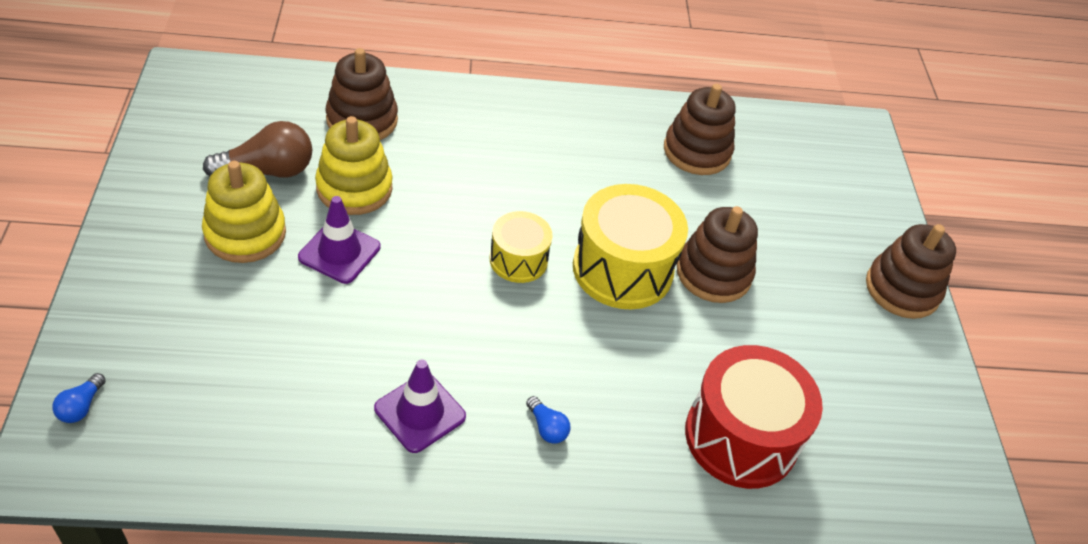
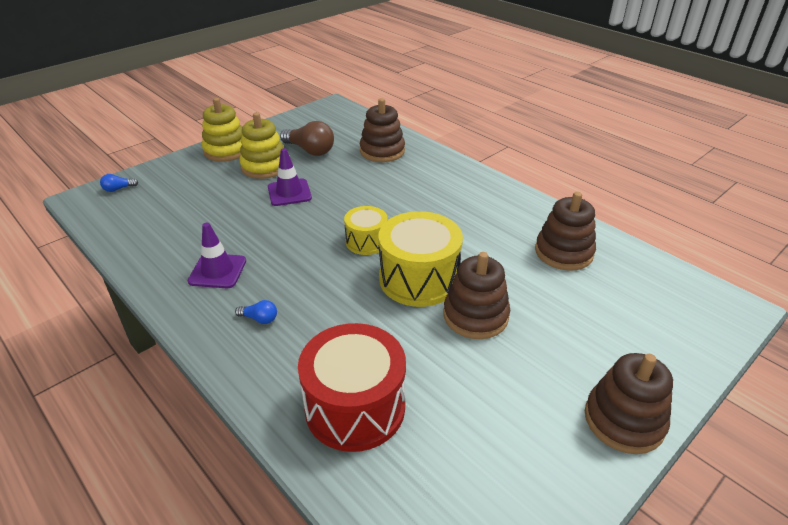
camera: 55 degrees right, 10 degrees down
yellow stacking toy [315,116,392,215] -> yellow stacking toy moved to [202,98,243,162]
blue light bulb [526,396,570,444] -> blue light bulb turned 90 degrees counterclockwise [235,300,277,324]

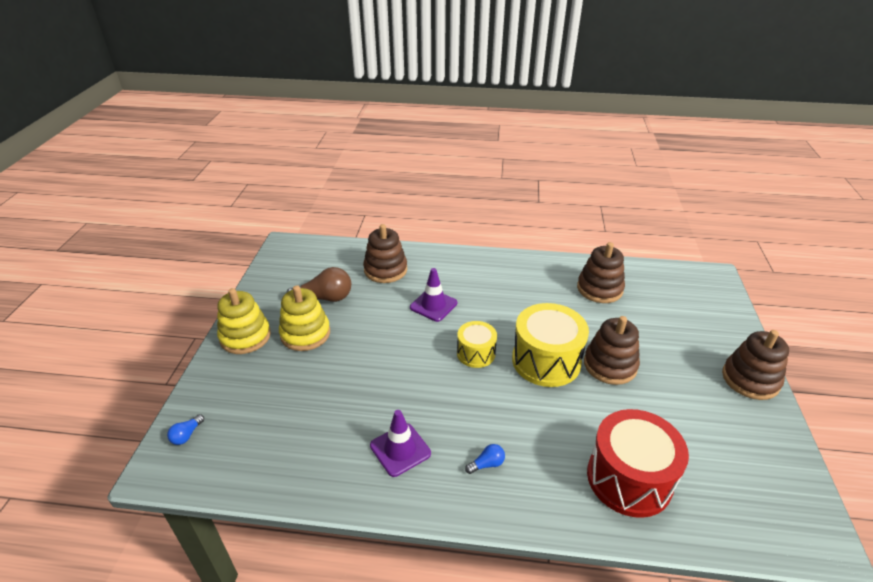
camera: 40 degrees left, 0 degrees up
purple traffic cone [268,148,312,206] -> purple traffic cone moved to [410,268,457,322]

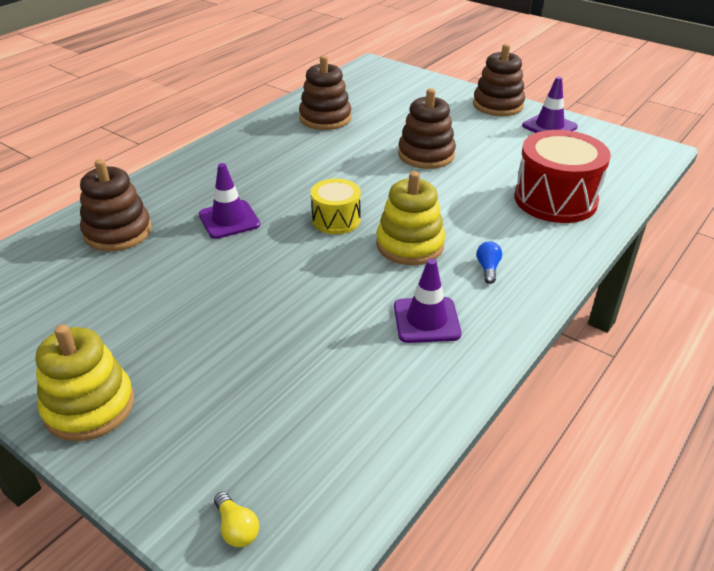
camera: 60 degrees left, 0 degrees up
blue light bulb [167,414,204,445] -> yellow light bulb [214,492,259,547]
yellow stacking toy [279,285,330,351] -> yellow stacking toy moved to [376,171,445,265]
brown light bulb [286,267,351,302] -> none
yellow drum [512,303,589,387] -> none
none -> purple traffic cone [522,77,578,133]

